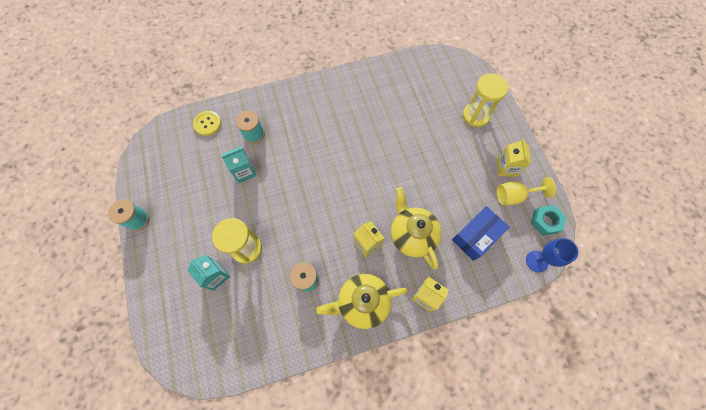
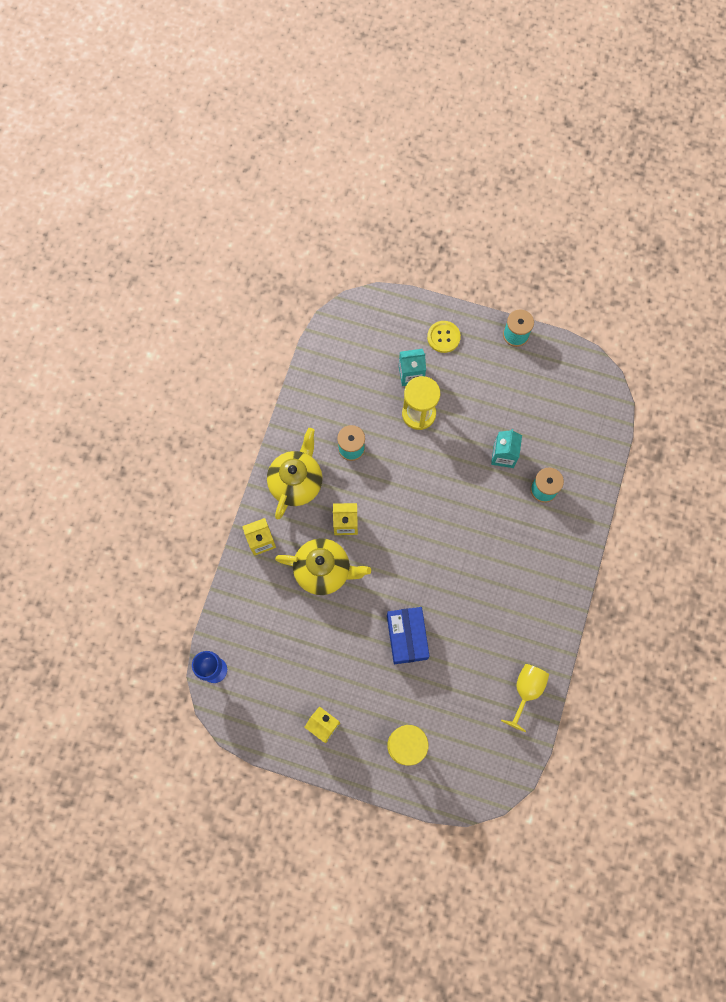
camera: 125 degrees right, 5 degrees up
yellow button [193,111,221,136] -> yellow button moved to [427,321,461,353]
blue box [452,206,509,261] -> blue box moved to [387,607,430,664]
yellow goblet [497,177,556,205] -> yellow goblet moved to [501,664,549,732]
turquoise nut [531,205,566,236] -> none

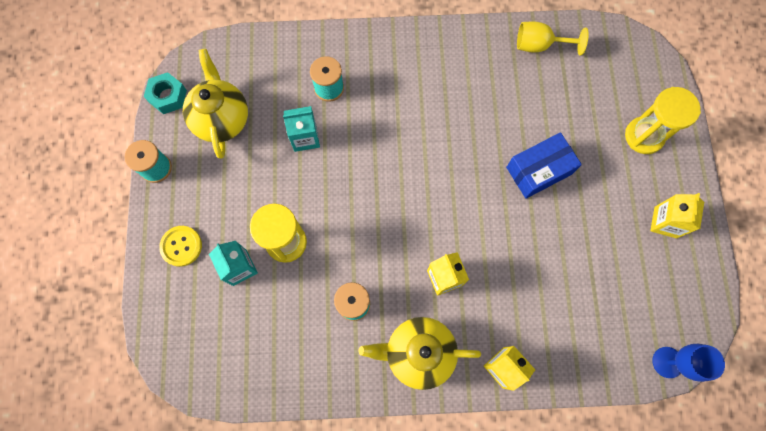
camera: 110 degrees left, 0 degrees up
yellow teapot [275,538,371,595] -> yellow teapot moved to [183,49,248,159]
none -> turquoise nut [144,72,187,114]

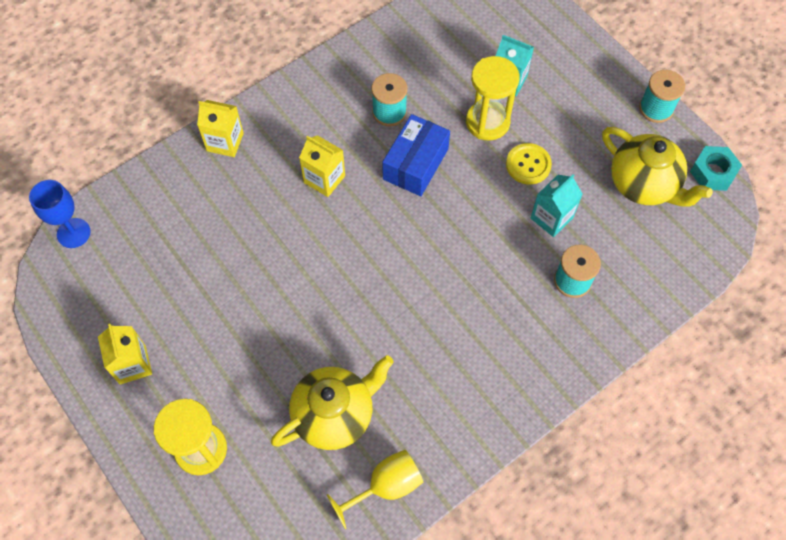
camera: 145 degrees right, 10 degrees down
yellow button [159,226,202,267] -> yellow button moved to [506,143,552,184]
yellow teapot [359,317,481,390] -> yellow teapot moved to [271,355,394,450]
blue box [506,132,582,199] -> blue box moved to [382,114,450,196]

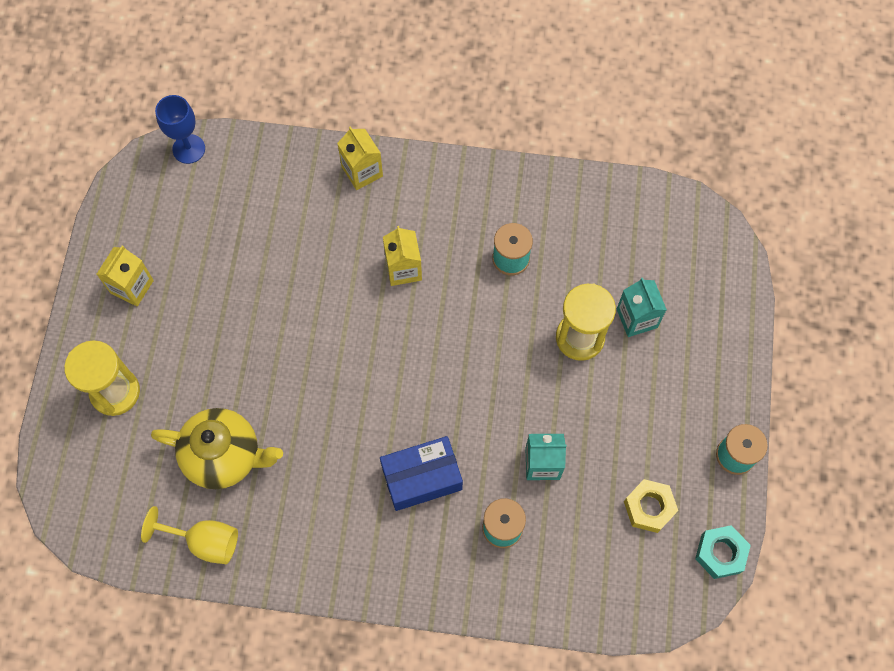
camera: 45 degrees right, 5 degrees up
blue box [382,114,450,196] -> blue box moved to [380,436,463,511]
yellow button [506,143,552,184] -> none
yellow teapot [602,127,713,207] -> yellow nut [624,479,678,533]

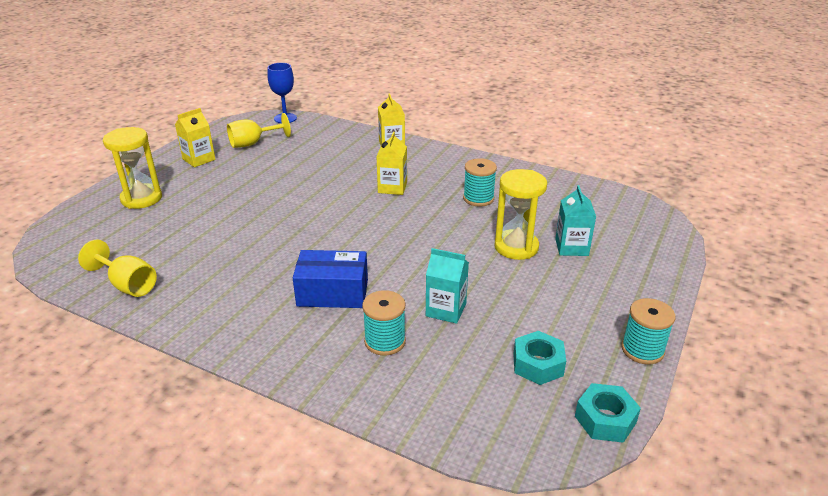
camera: 20 degrees right, 35 degrees down
yellow teapot [151,408,283,489] -> none
yellow nut [624,479,678,533] -> turquoise nut [513,331,566,385]
none -> yellow goblet [227,113,291,148]

